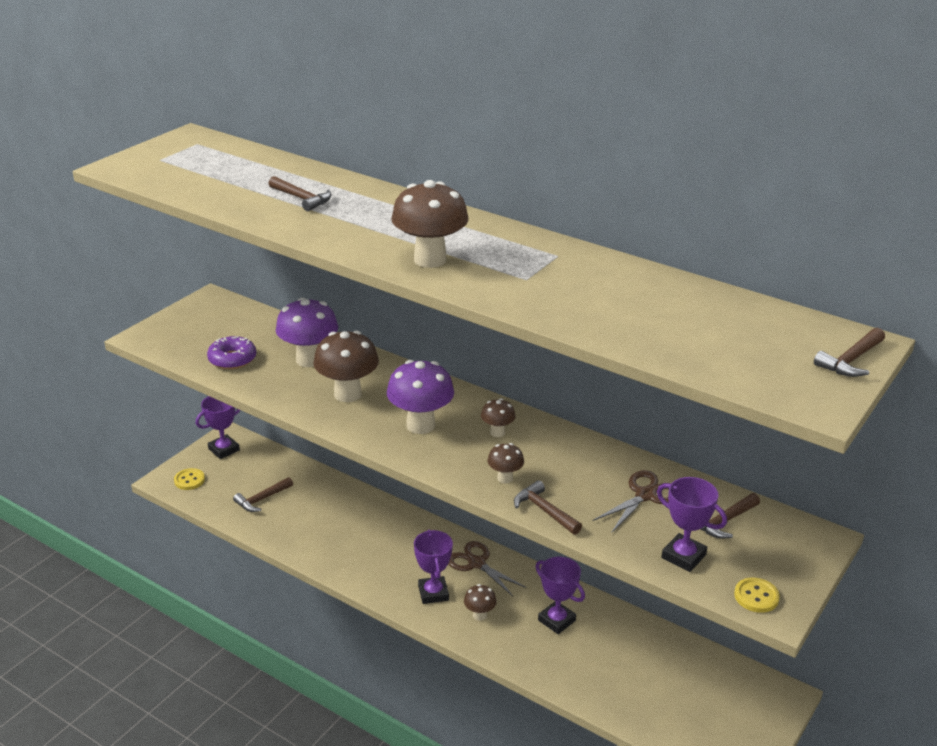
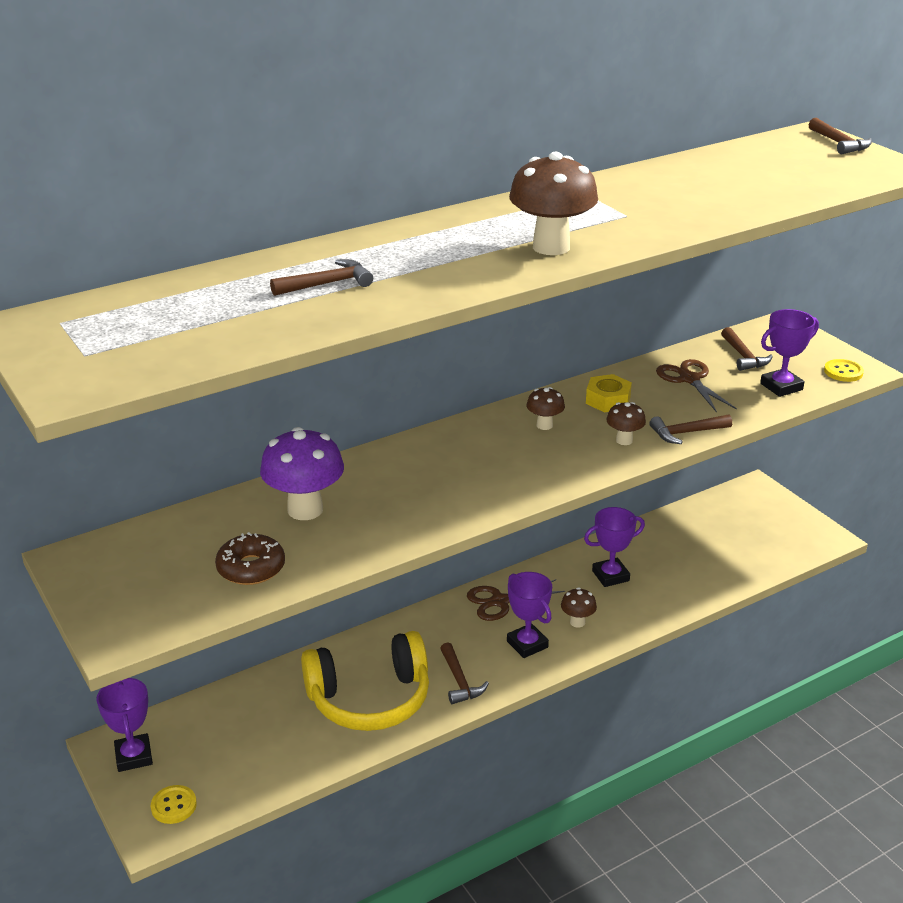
camera: 65 degrees left, 0 degrees up
purple donut [207,336,256,369] -> brown donut [215,532,285,585]
brown hammer [233,477,293,512] -> brown hammer moved to [440,642,489,704]
brown mushroom [313,331,379,402] -> none
purple mushroom [387,360,454,434] -> none
purple trophy [414,530,453,604] -> purple trophy turned 45 degrees clockwise [507,572,552,658]
none -> yellow headphones [301,631,429,731]
none -> yellow nut [586,374,632,412]

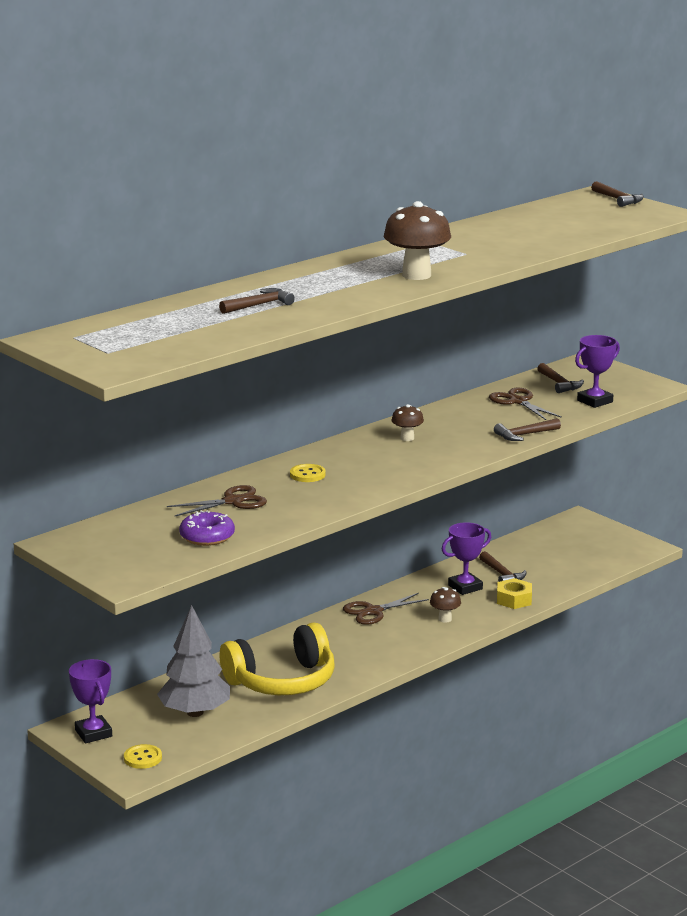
camera: 10 degrees left, 10 degrees down
brown donut [215,532,285,585] -> purple donut [179,511,235,546]
purple mushroom [260,427,344,520] -> brown scissors [167,485,267,516]
brown hammer [440,642,489,704] -> brown hammer moved to [479,551,527,582]
purple trophy [507,572,552,658] -> none
yellow nut [586,374,632,412] -> yellow nut moved to [497,578,532,609]
brown mushroom [606,402,646,445] -> none
yellow button [824,359,864,382] -> yellow button moved to [290,464,326,482]
none -> grey tree [157,605,230,717]

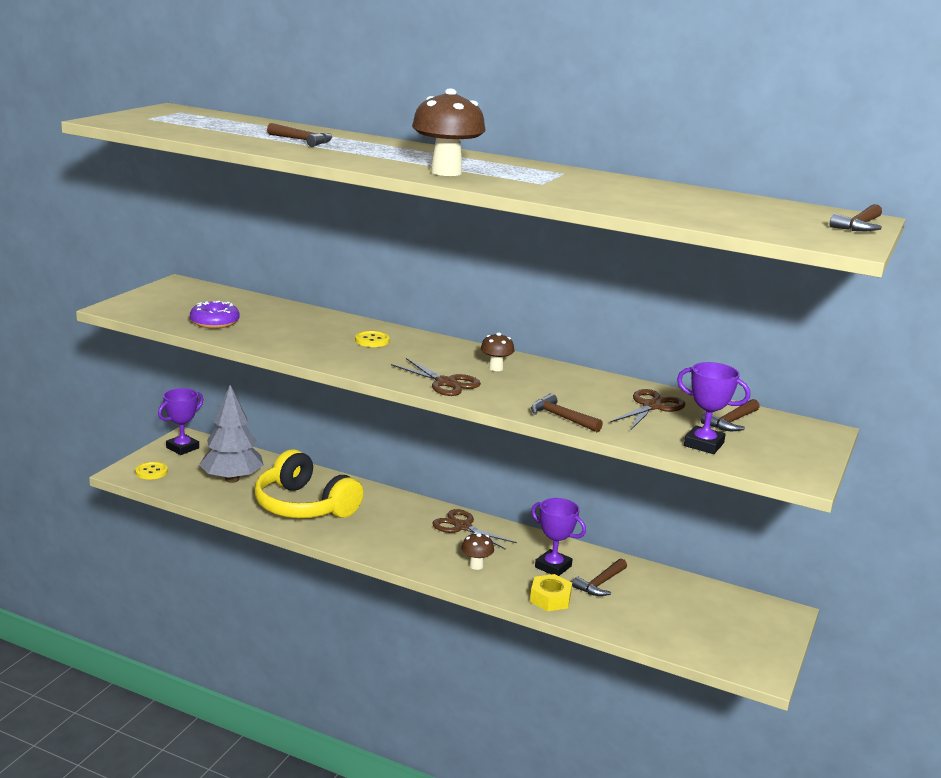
camera: 65 degrees right, 0 degrees up
brown scissors [167,485,267,516] -> brown scissors moved to [391,358,481,396]

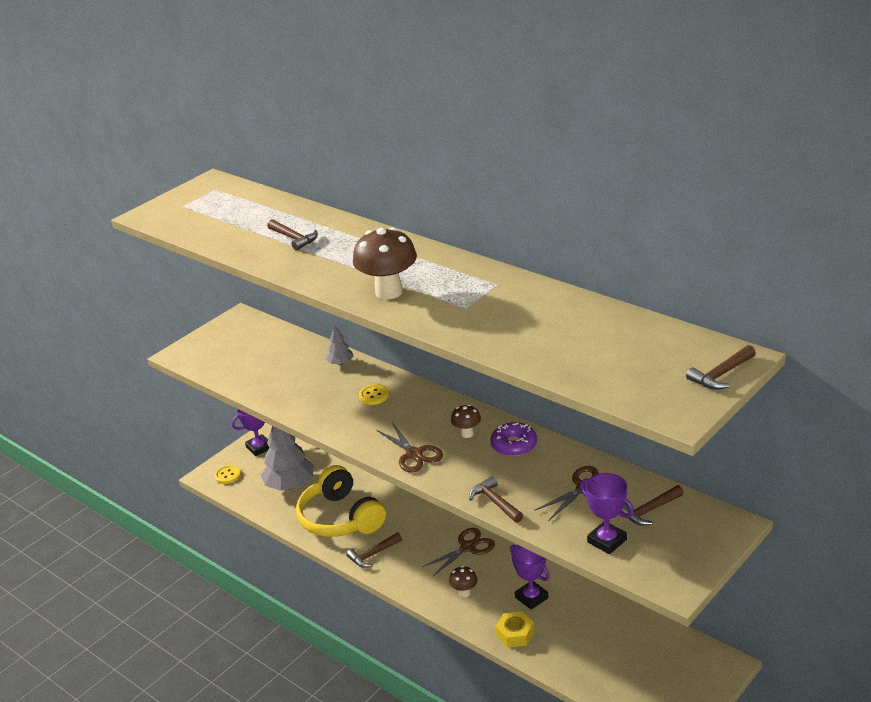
camera: 20 degrees right, 10 degrees up
purple donut [190,301,239,329] -> purple donut moved to [490,422,537,457]
brown scissors [432,509,517,550] -> brown scissors turned 90 degrees clockwise [422,528,495,576]
brown hammer [572,558,627,596] -> brown hammer moved to [346,532,402,568]
none -> grey tree [326,324,354,365]

